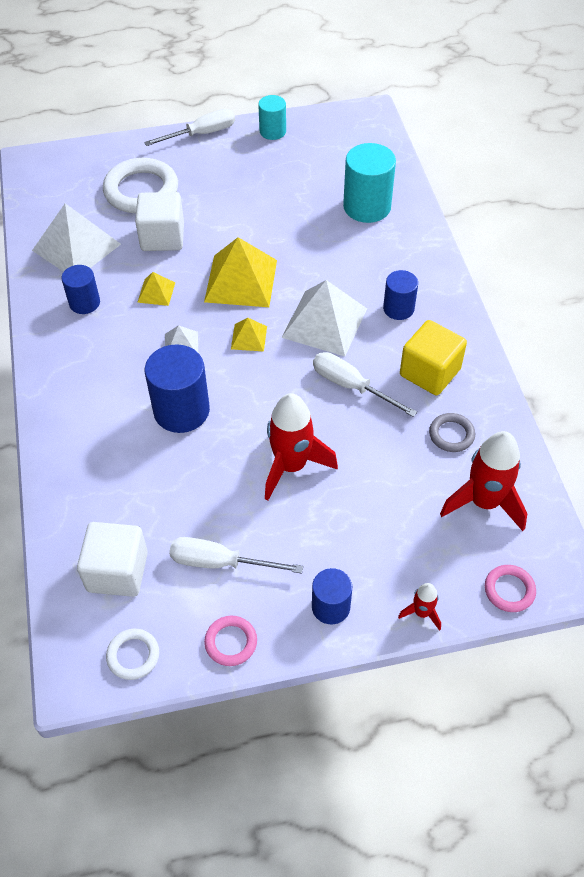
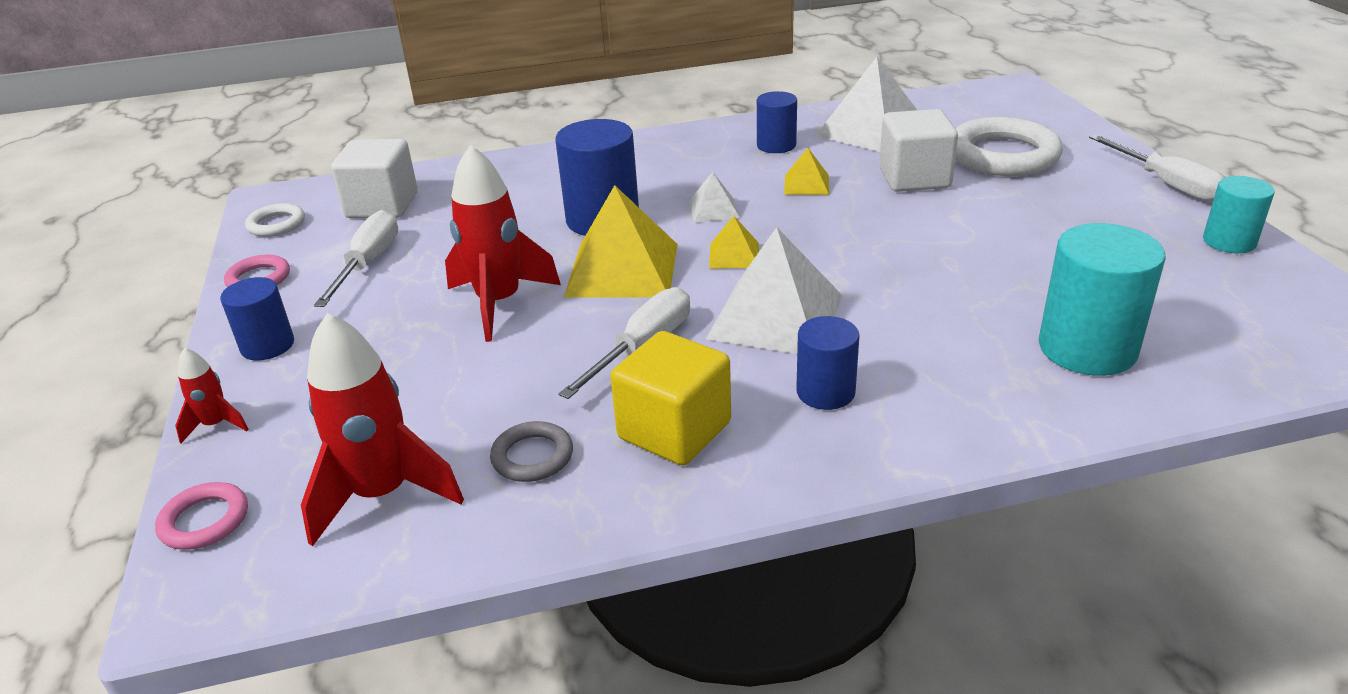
camera: 90 degrees right, 20 degrees down
yellow pyramid [204,237,277,307] -> yellow pyramid moved to [564,185,678,298]

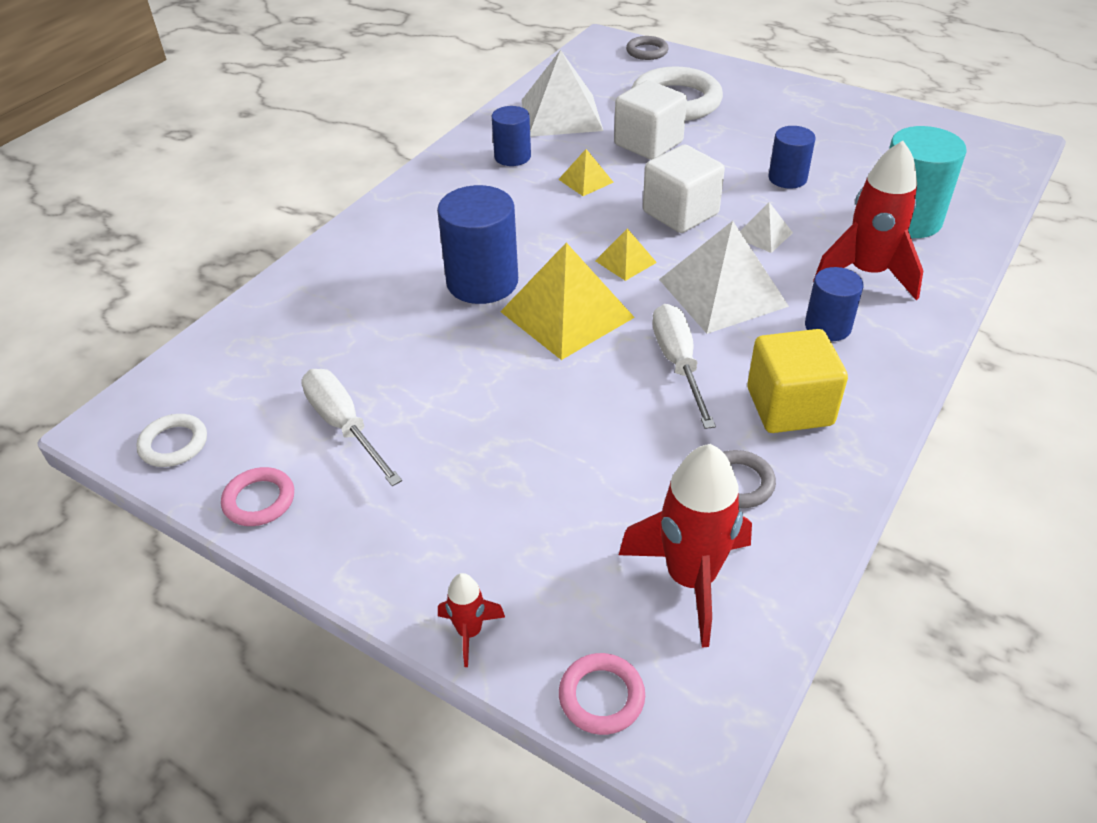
camera: 45 degrees left, 10 degrees up
blue cylinder [220,277,294,360] -> blue cylinder moved to [769,126,816,189]
white cube [331,139,417,218] -> white cube moved to [643,144,725,233]
red rocket [445,145,561,342] -> red rocket moved to [813,141,923,300]
white pyramid [689,172,740,223] -> white pyramid moved to [740,202,793,253]
white screwdriver [1089,134,1226,202] -> none
turquoise cylinder [1203,176,1275,253] -> none
none -> grey ring [626,36,669,60]

